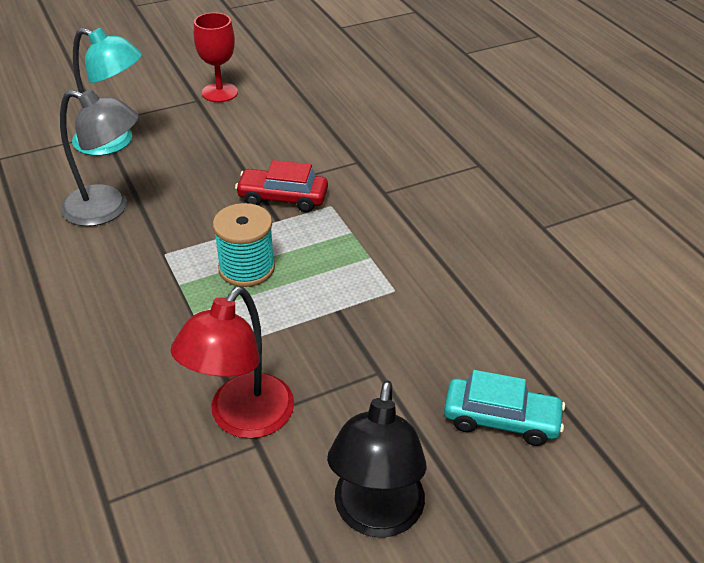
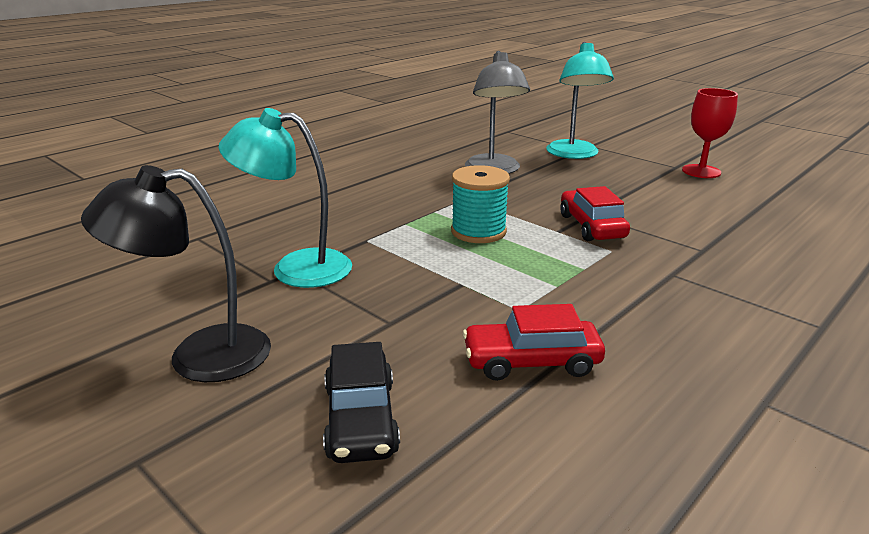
camera: 70 degrees right, 15 degrees down
red lamp [171,286,294,439] -> turquoise lamp [218,108,352,288]
turquoise car [444,370,565,446] -> black car [323,342,400,463]
none -> red car [462,304,605,381]

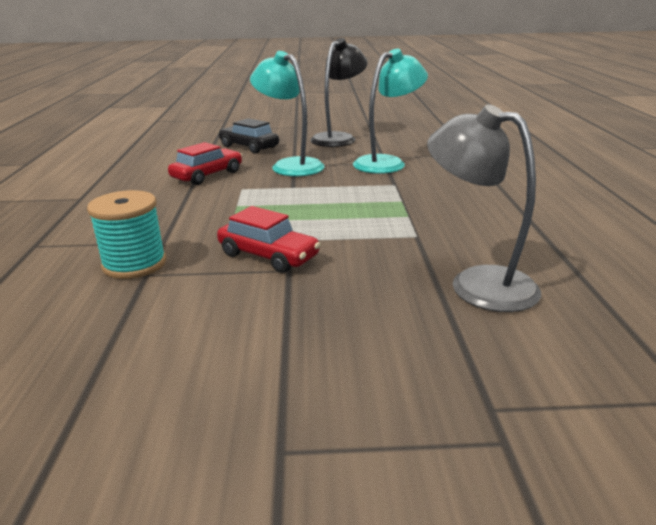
camera: 135 degrees right, 0 degrees up
turquoise spool [451,165,510,243] -> turquoise spool moved to [87,190,166,279]
turquoise lamp [546,42,614,159] -> turquoise lamp moved to [250,51,325,177]
red goblet [682,88,738,178] -> none

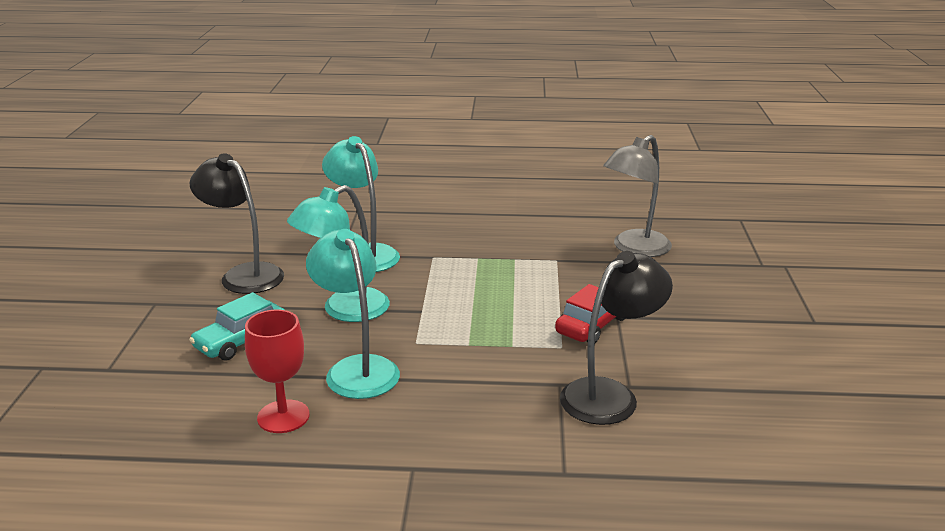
camera: 85 degrees left, 0 degrees up
turquoise spool [87,190,166,279] -> black lamp [560,251,673,425]
red car [168,142,242,185] -> turquoise lamp [306,229,400,399]
black car [218,118,279,154] -> turquoise car [189,292,285,361]
none -> red goblet [245,309,309,433]

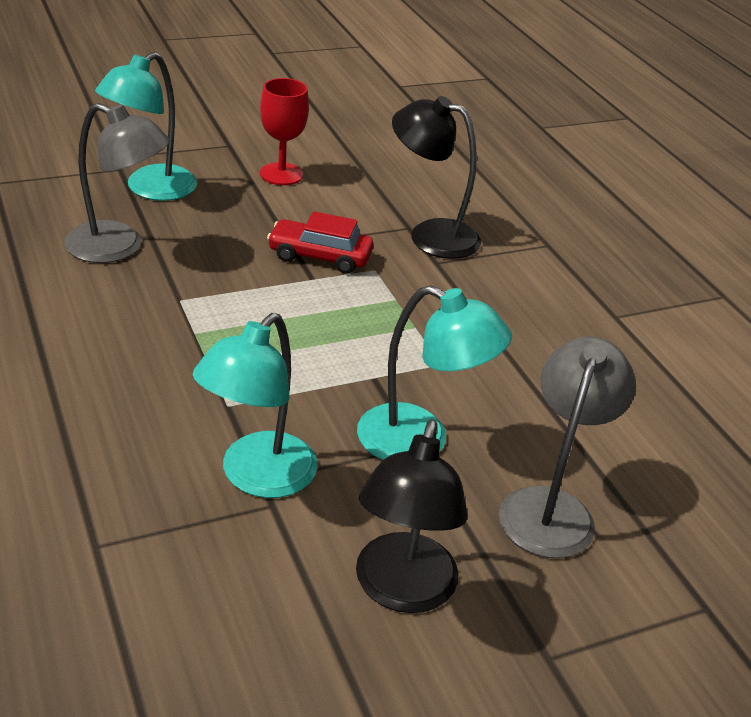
camera: 120 degrees left, 10 degrees up
turquoise car [189,292,285,361] -> grey lamp [499,337,636,558]
red goblet [245,309,309,433] -> red goblet moved to [260,78,309,185]
turquoise lamp [306,229,400,399] -> turquoise lamp moved to [95,52,197,201]

